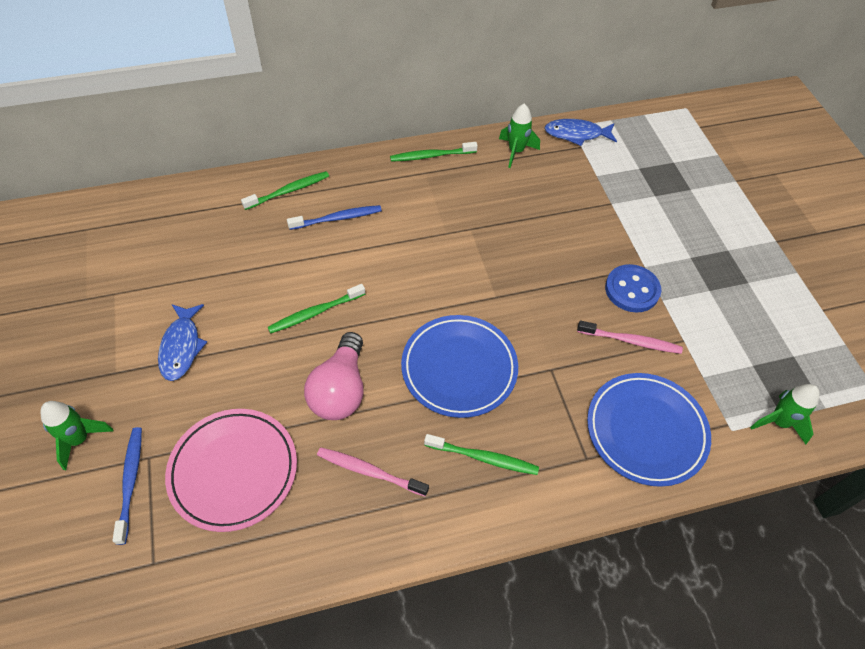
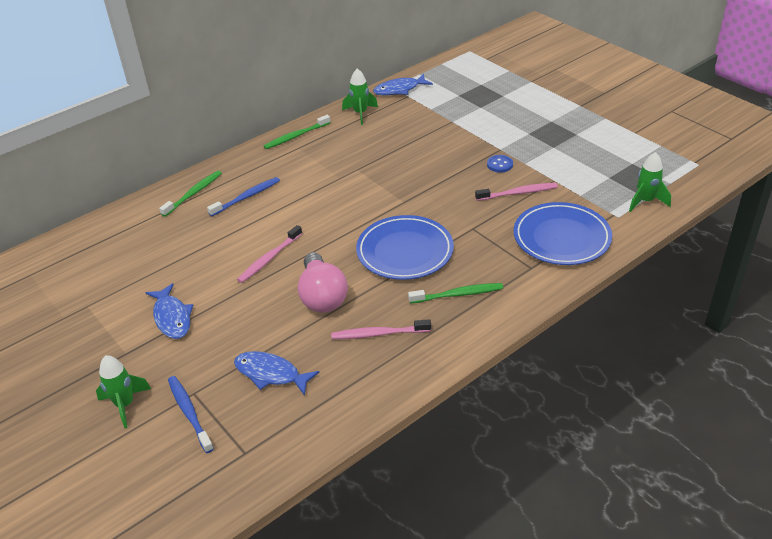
camera: 20 degrees left, 15 degrees down
pink plate [165,409,297,532] -> blue fish [234,351,319,396]
green toothbrush [268,284,365,334] -> pink toothbrush [237,225,302,283]
blue button [605,264,661,312] -> blue button [487,155,513,173], size x0.59

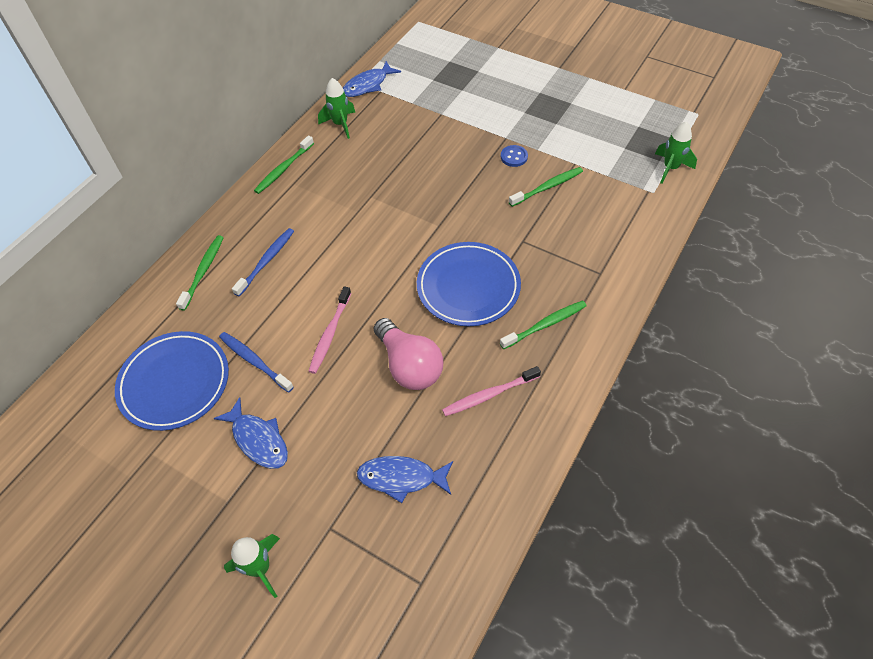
camera: 20 degrees left, 15 degrees up
blue toothbrush [168,376,214,453] -> blue toothbrush moved to [219,332,294,392]
pink toothbrush [475,183,558,201] -> green toothbrush [509,167,583,207]
blue plate [514,202,612,265] -> blue plate moved to [115,331,229,431]

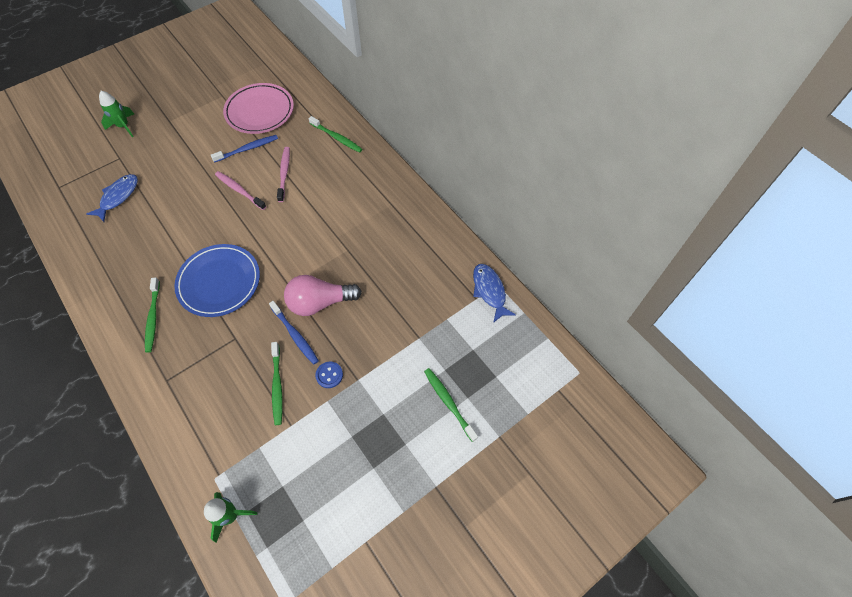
camera: 110 degrees right, 5 degrees up
blue plate [115,331,229,431] -> pink plate [223,83,294,134]
blue fish [214,397,288,469] -> none
blue toothbrush [232,228,294,297] -> blue toothbrush moved to [269,301,319,364]
green toothbrush [254,135,314,194] -> green toothbrush moved to [424,368,478,442]
green rocket [318,78,355,139] -> none
pink light bulb [374,318,443,390] -> pink light bulb moved to [284,275,362,316]
pink toothbrush [442,366,541,416] -> pink toothbrush moved to [277,147,290,202]

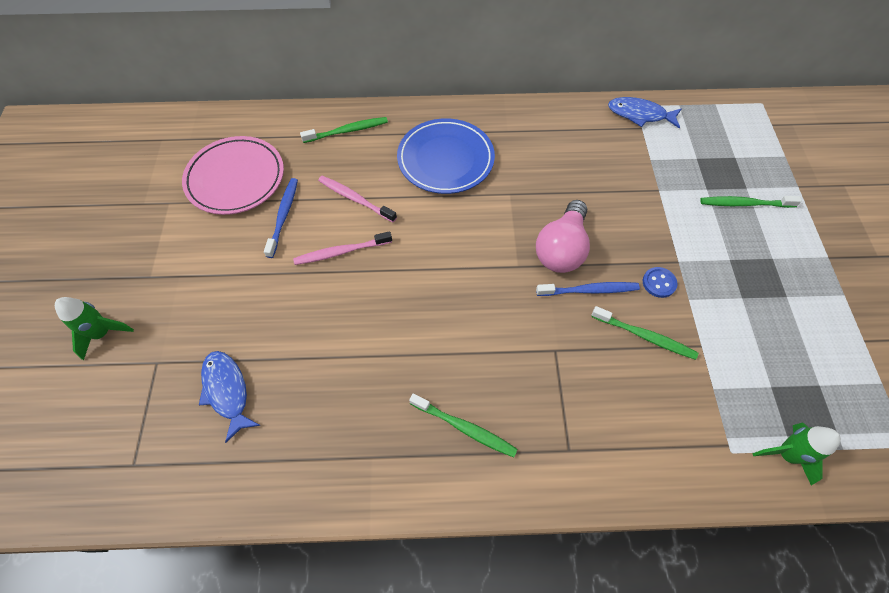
camera: 55 degrees left, 0 degrees up
blue plate [174,244,260,317] -> blue plate moved to [397,118,495,194]

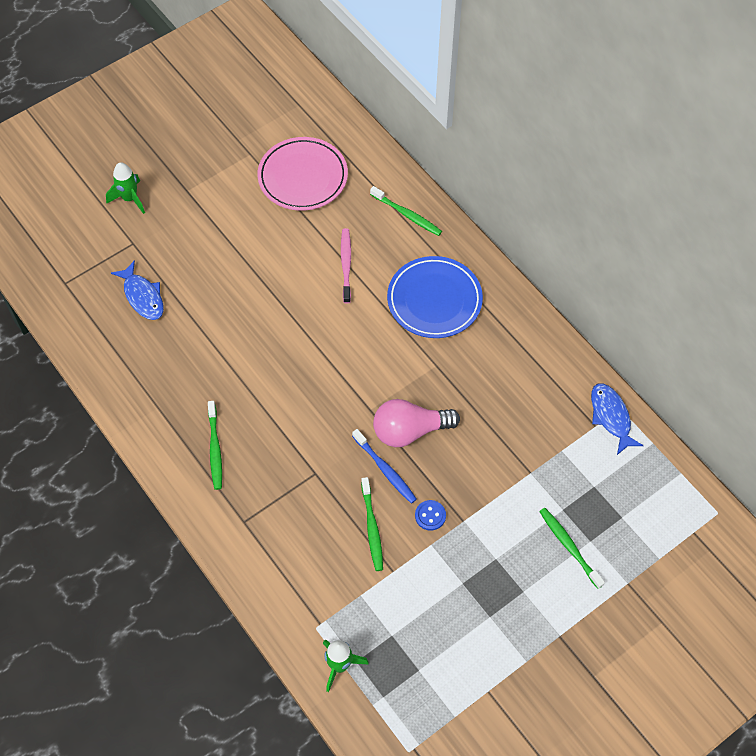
camera: 55 degrees right, 0 degrees up
blue fish [199,351,261,443] -> blue fish turned 120 degrees clockwise [111,260,164,320]
blue toothbrush [264,178,298,258] -> none
pink toothbrush [293,231,392,265] -> none

